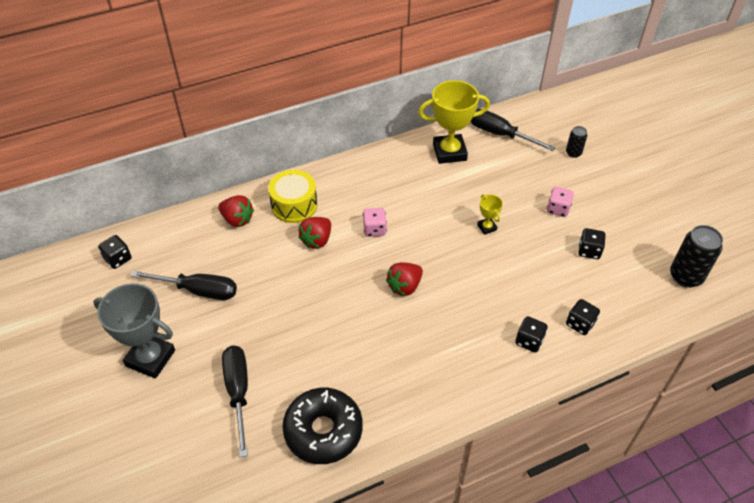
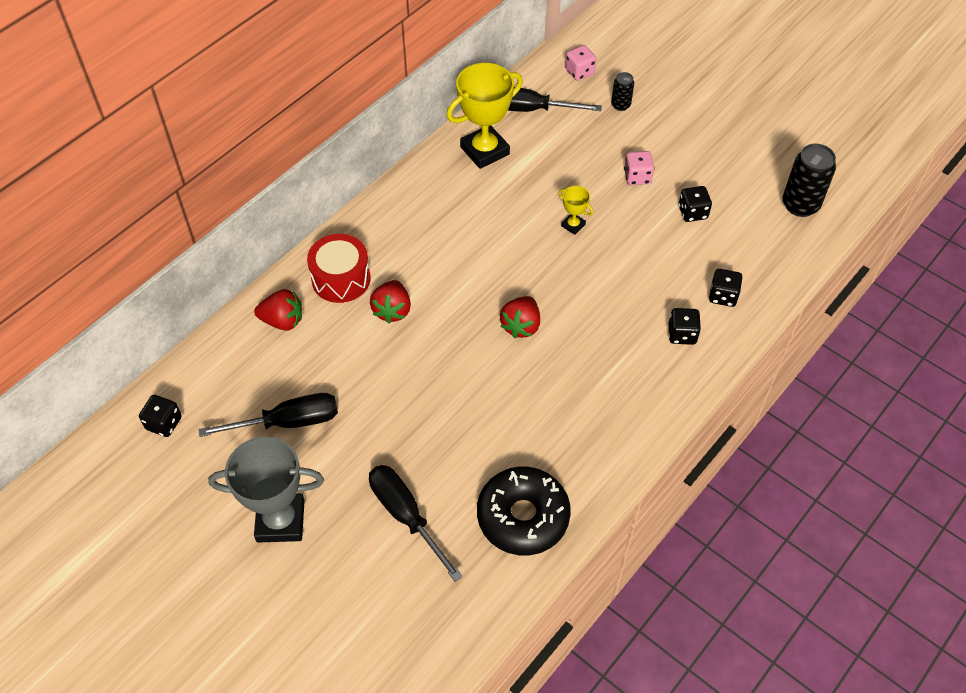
camera: 25 degrees left, 5 degrees up
yellow drum [268,170,317,223] -> red drum [307,234,371,303]
pink dice [363,208,387,237] -> pink dice moved to [565,45,596,81]

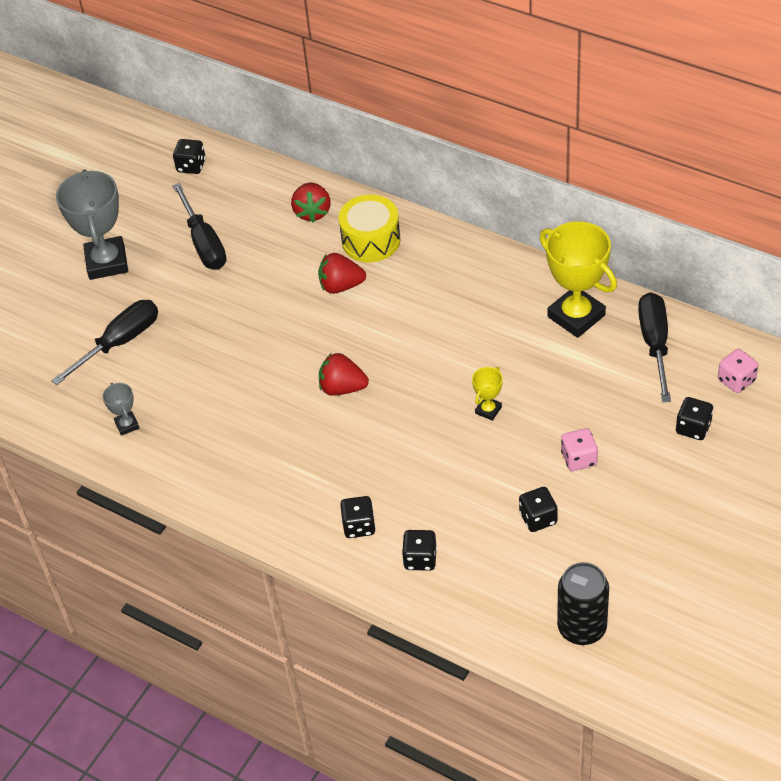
camera: 85 degrees right, 5 degrees down
red drum [307,234,371,303] -> yellow drum [339,195,400,262]
black donut [477,467,571,555] -> grey trophy [103,383,139,436]
black can [611,72,634,111] -> black dice [676,397,713,440]

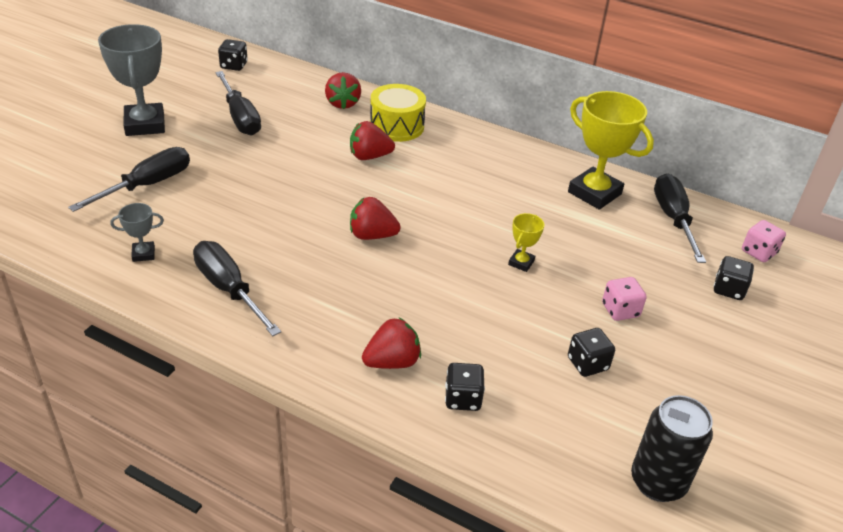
camera: 10 degrees left, 10 degrees down
grey trophy [103,383,139,436] -> grey trophy turned 75 degrees counterclockwise [110,203,164,262]
black dice [340,496,376,538] -> red strawberry [362,318,421,369]
none -> black screwdriver [193,241,281,336]

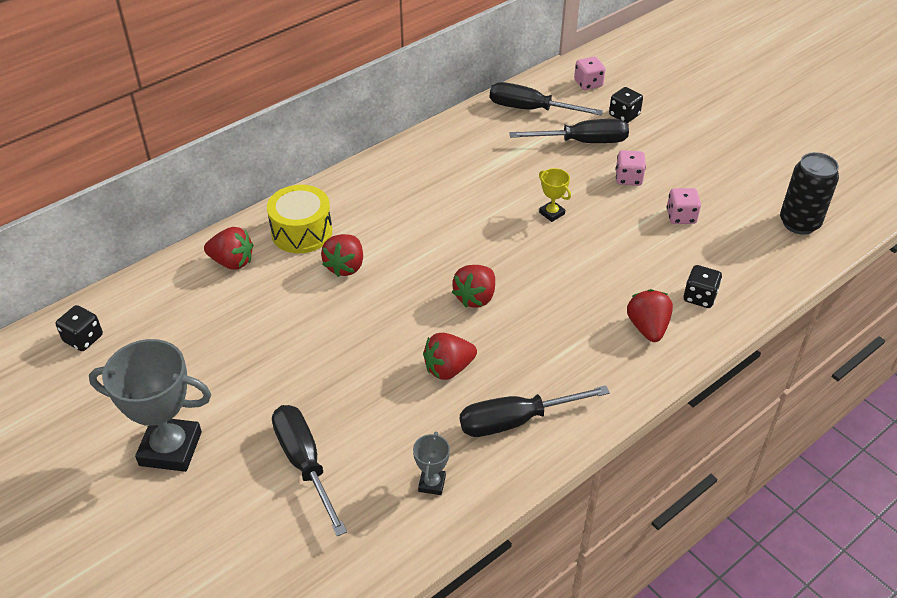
camera: 65 degrees left, 5 degrees up
black screwdriver [215,71,261,135] -> black screwdriver moved to [509,119,629,143]
yellow trophy [568,91,654,210] -> none
black dice [568,328,615,377] -> pink dice [667,188,701,224]
none -> red strawberry [423,333,477,380]

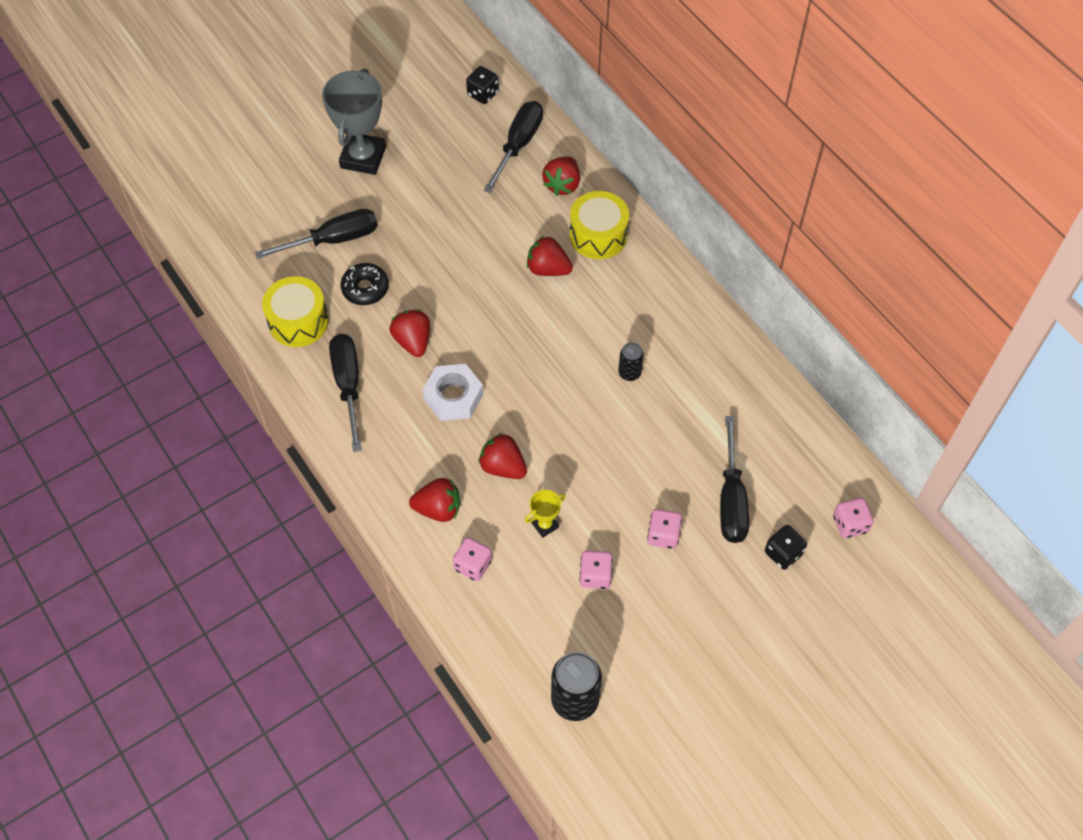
camera: 95 degrees right, 15 degrees up
grey trophy [413,432,450,495] -> yellow drum [262,276,329,347]
red strawberry [452,265,495,308] -> red strawberry moved to [478,433,527,479]
black screwdriver [490,82,603,116] -> black screwdriver moved to [484,101,543,193]
yellow trophy [539,168,571,222] -> yellow trophy moved to [525,490,566,538]
black dice [684,265,722,308] -> pink dice [453,537,492,581]
none -> black donut [341,263,389,305]
none -> white nut [422,364,483,421]
none -> black can [618,343,644,381]

